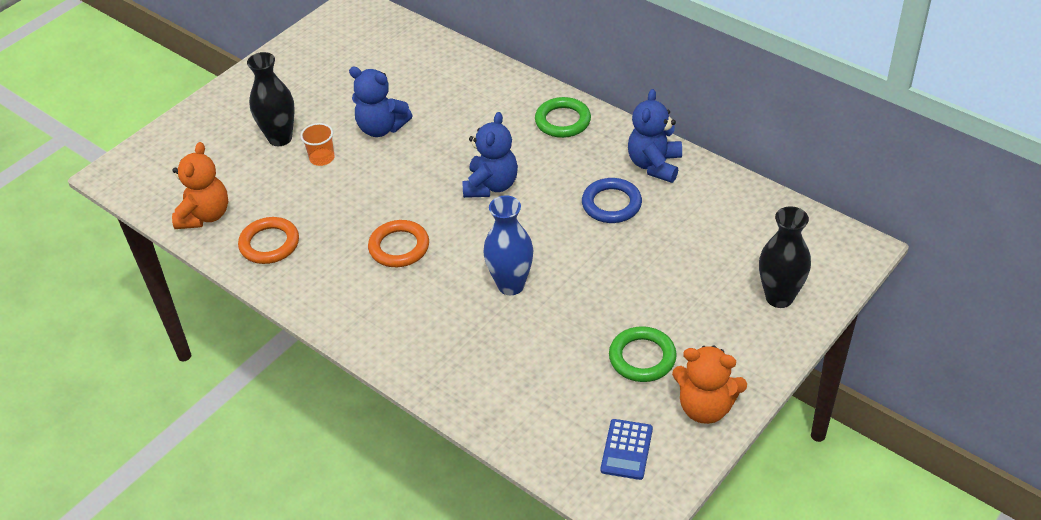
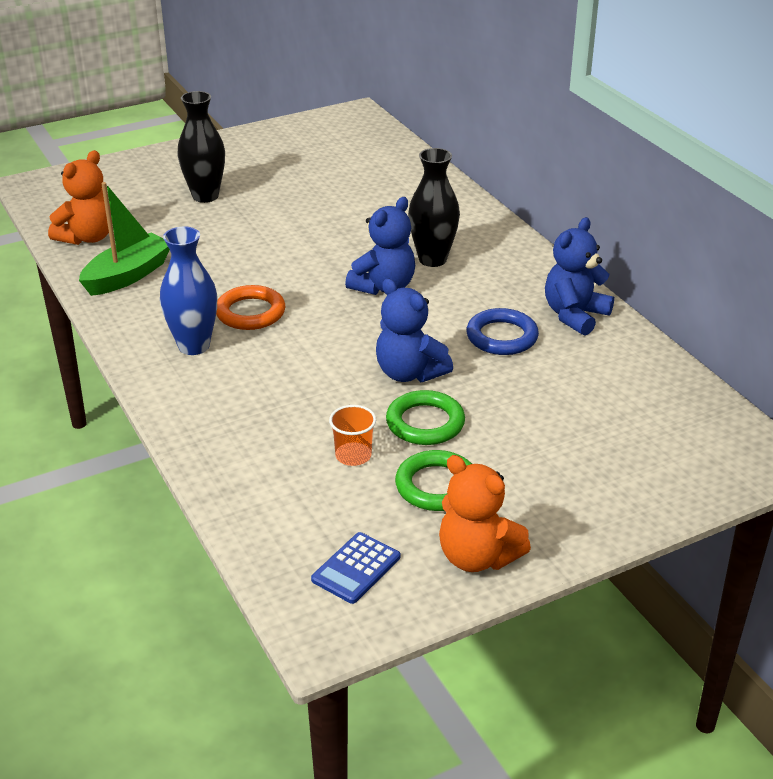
camera: 20 degrees right, 10 degrees down
orange ring [238,217,299,264] -> green boat [79,182,170,296]
orange cup [300,123,335,166] -> orange cup moved to [329,405,376,466]
blue teddy bear [349,67,413,137] -> blue teddy bear moved to [376,279,453,382]
blue vase [483,195,533,295] -> blue vase moved to [160,226,217,355]
green ring [535,97,591,138] -> green ring moved to [386,390,465,445]
black vase [759,206,811,308] -> black vase moved to [408,148,460,267]

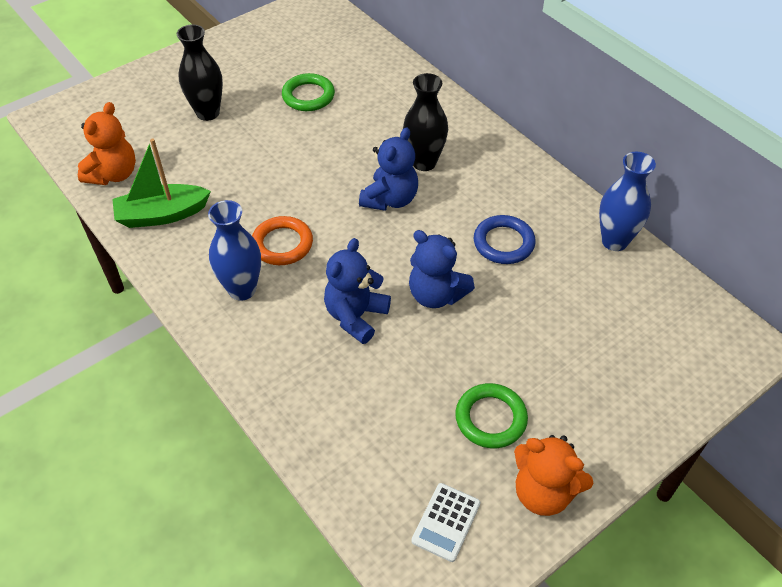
camera: 10 degrees left, 15 degrees up
green boat [79,182,170,296] -> green boat turned 135 degrees counterclockwise [112,138,211,228]
blue calculator [311,532,400,604] -> white calculator [411,483,481,562]
orange cup [329,405,376,466] -> none
green ring [386,390,465,445] -> green ring moved to [282,73,335,111]
blue teddy bear [545,217,614,336] -> blue teddy bear moved to [324,238,391,344]
none -> blue vase [599,152,656,251]

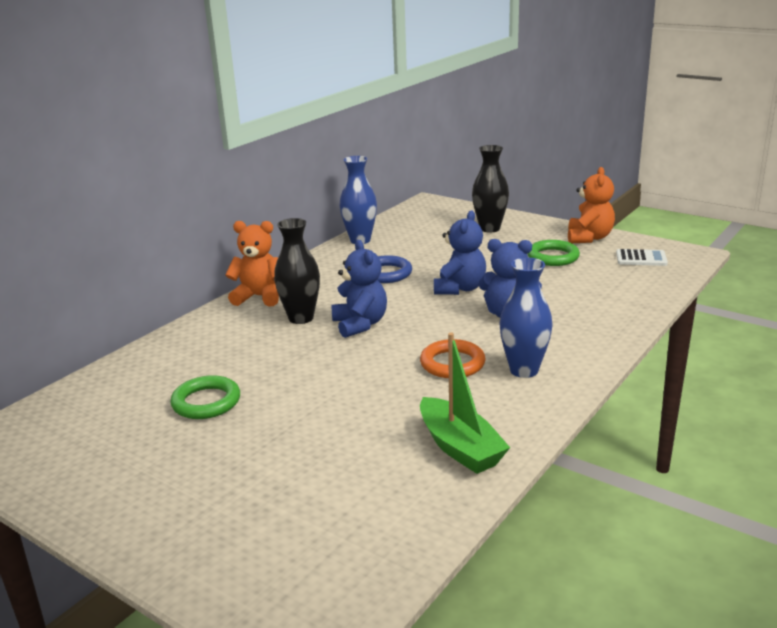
camera: 105 degrees left, 25 degrees down
orange teddy bear [78,102,136,185] -> orange teddy bear moved to [225,221,279,307]
black vase [177,25,223,121] -> black vase moved to [472,145,509,233]
blue teddy bear [359,127,418,211] -> blue teddy bear turned 60 degrees clockwise [332,240,387,338]

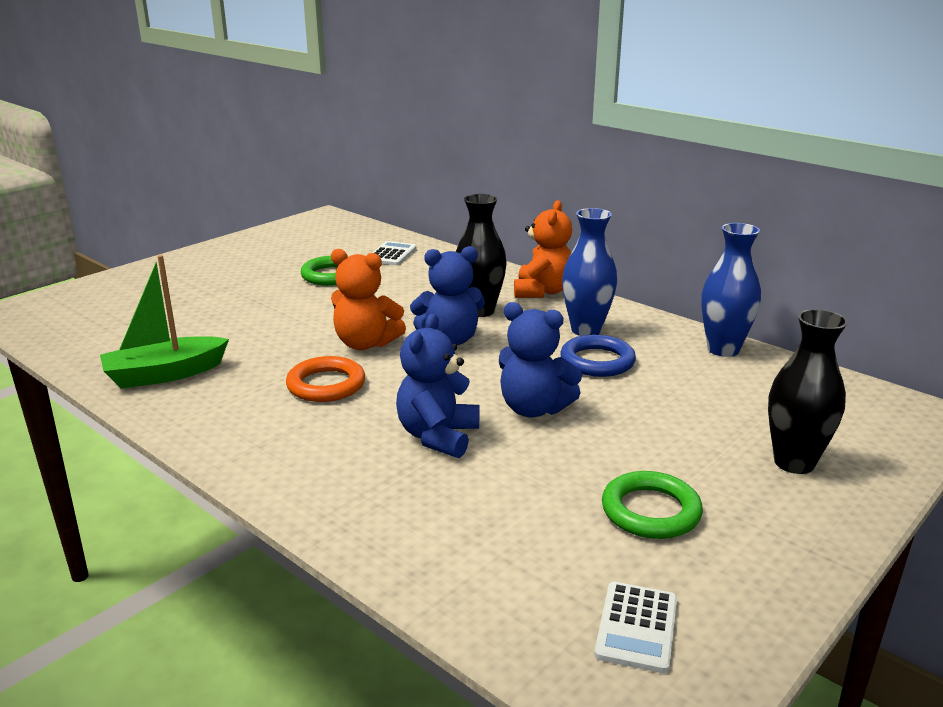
camera: 95 degrees right, 0 degrees up
blue vase [499,258,553,378] -> blue vase moved to [562,208,617,336]
orange teddy bear [568,167,615,243] -> orange teddy bear moved to [331,249,406,350]
none -> white calculator [373,241,416,265]

